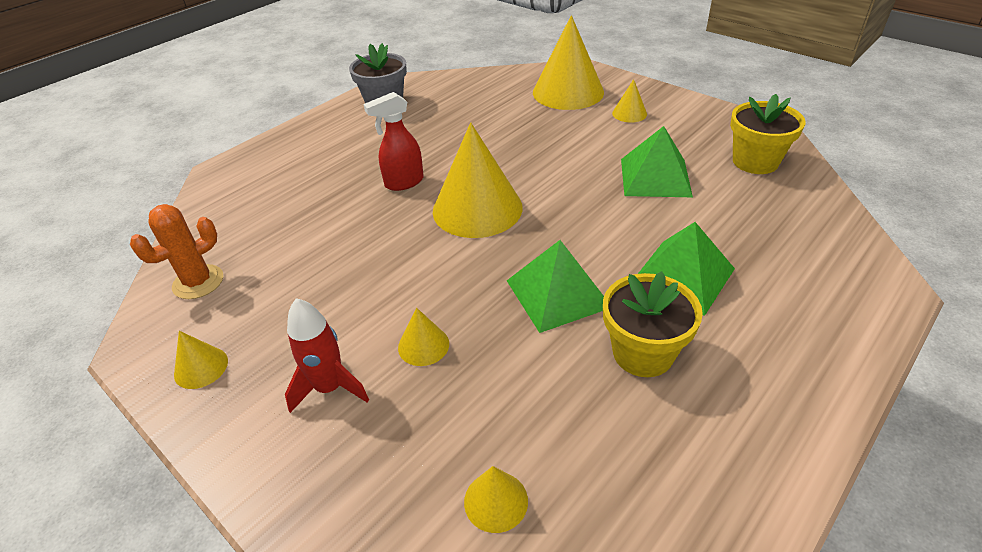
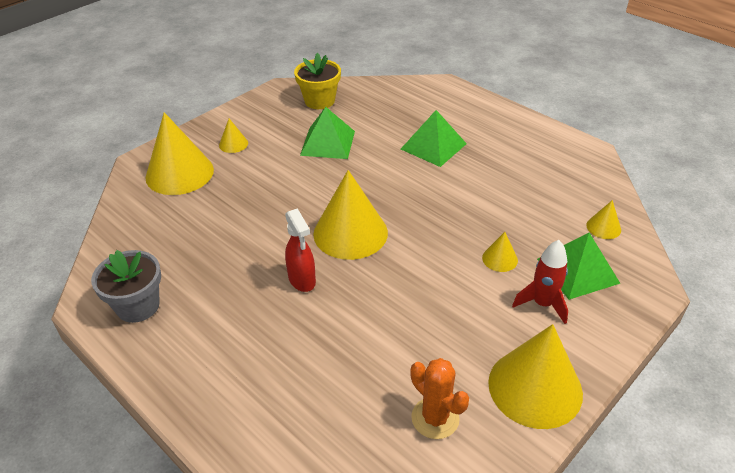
camera: 90 degrees left, 0 degrees up
yellow cone [174,331,228,389] -> yellow cone [488,324,583,429], size x2.20
green pyramid [507,240,604,333] -> green pyramid moved to [537,233,621,300]
yellow flower pot [603,271,703,377] -> none

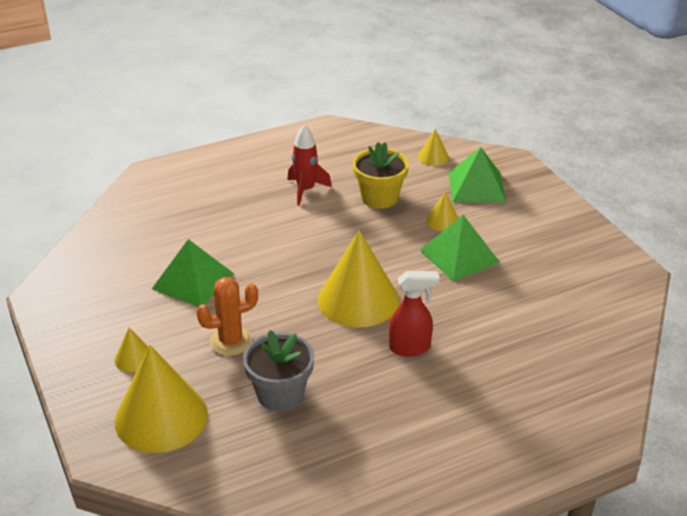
camera: 70 degrees left, 5 degrees down
grey flower pot [91,250,161,323] -> grey flower pot moved to [243,330,314,411]
yellow flower pot [294,53,341,109] -> yellow flower pot moved to [352,142,409,209]
green pyramid [401,110,467,167] -> green pyramid moved to [420,215,500,281]
orange cactus [410,358,469,439] -> orange cactus moved to [196,277,258,356]
yellow cone [488,324,583,429] -> none
red rocket [512,240,568,324] -> red rocket moved to [288,125,332,205]

